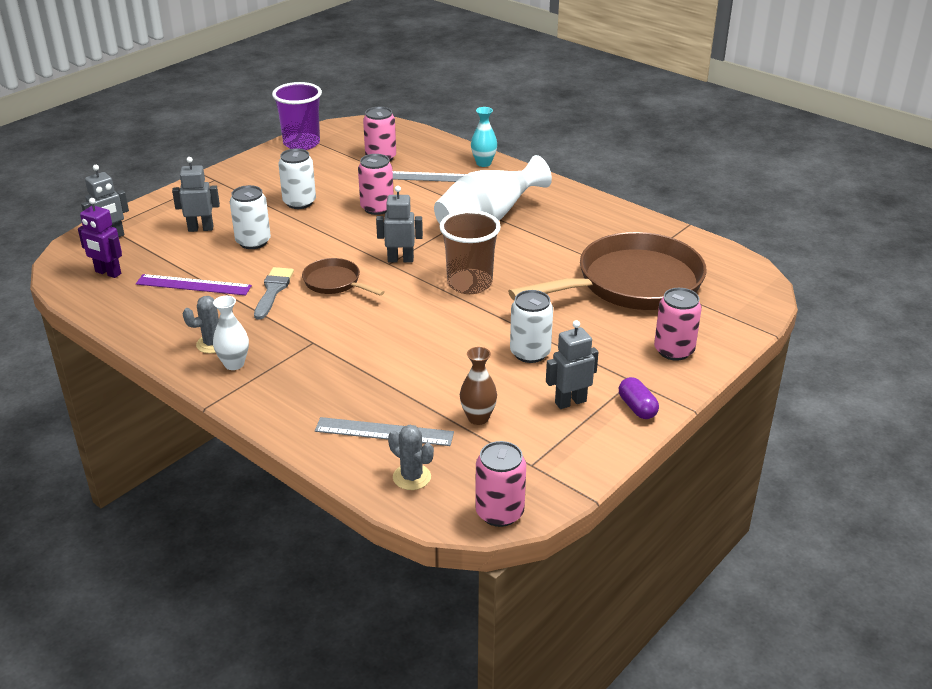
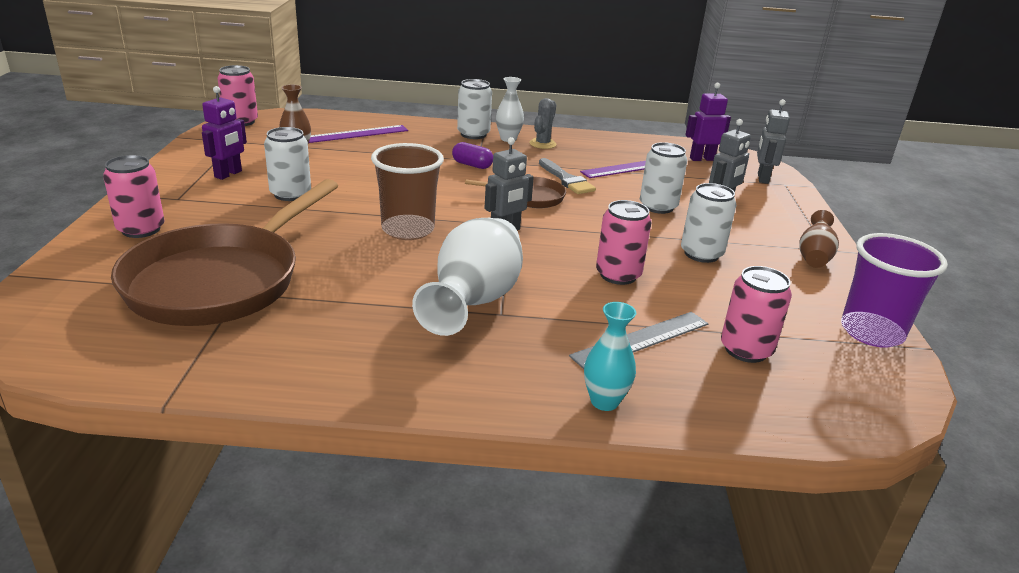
camera: 140 degrees right, 5 degrees down
grey ruler [315,417,454,446] -> purple ruler [309,125,408,143]
grey cactus [388,425,434,490] -> none
grey robot [546,320,598,409] -> purple robot [202,86,247,180]
purple capsule [619,377,659,419] -> purple capsule moved to [452,142,493,169]
none -> white can [457,79,492,139]
none -> brown vase [799,210,839,268]

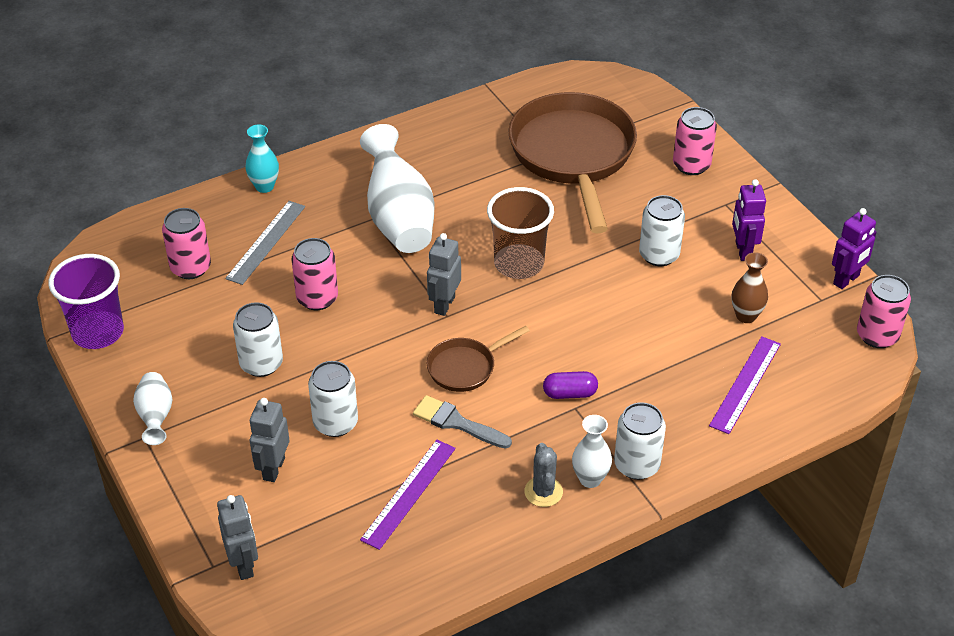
camera: 150 degrees right, 15 degrees up
purple robot [685,83,731,161] -> purple robot moved to [832,208,877,289]
brown vase [799,210,839,268] -> white vase [133,372,172,445]

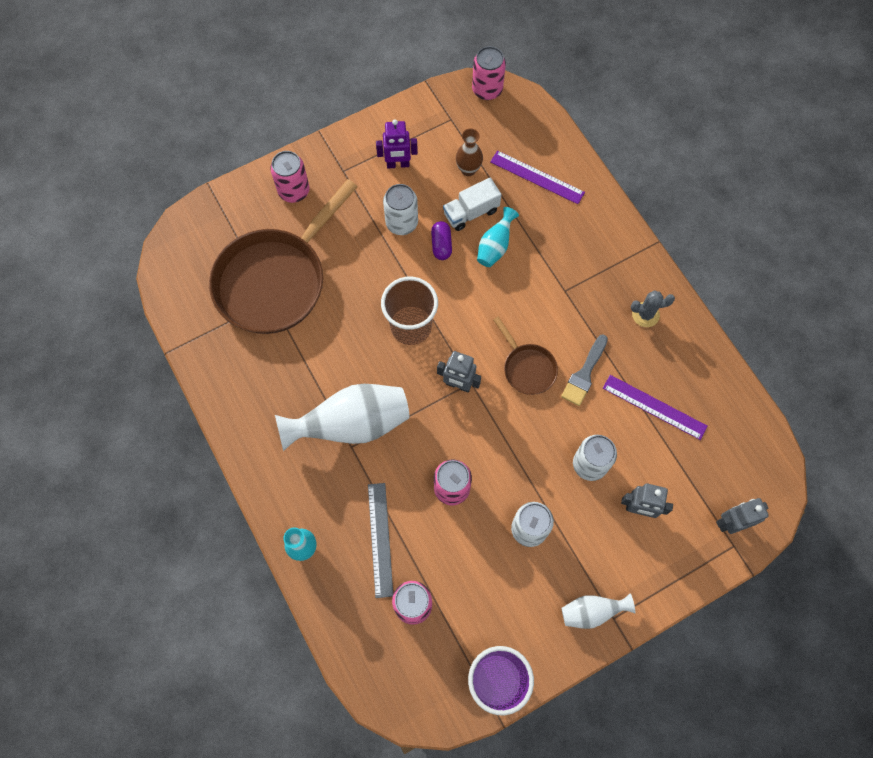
camera: 90 degrees left, 25 degrees up
grey ruler [225,201,305,285] -> grey ruler turned 60 degrees clockwise [368,483,393,598]
brown pan [508,92,637,234] -> brown pan turned 45 degrees counterclockwise [209,179,358,334]
purple capsule [543,371,598,399] -> purple capsule moved to [431,221,452,260]
white vase [572,415,612,488] -> none
white can [614,402,666,480] -> none
purple robot [832,208,877,289] -> none
none -> white truck [443,178,502,231]
none -> turquoise vase [477,207,519,267]

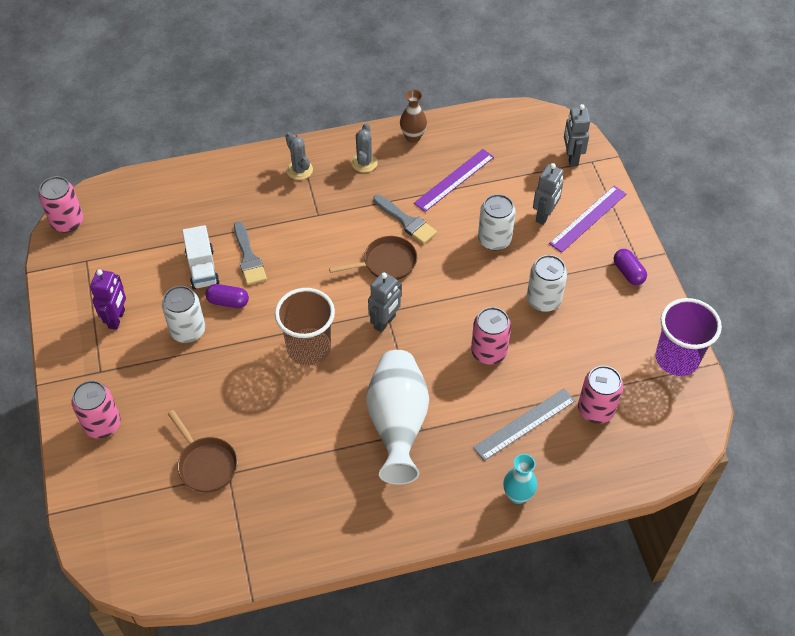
camera: 75 degrees left, 15 degrees down
brown pan [209,179,358,334] -> brown pan [168,410,238,493], size x0.46
grey ruler [368,483,393,598] -> grey ruler turned 45 degrees counterclockwise [473,389,575,461]
brown vase [456,129,483,176] -> brown vase moved to [400,89,427,143]
turquoise vase [477,207,519,267] -> grey brush [234,222,267,285]
purple ruler [490,150,585,204] -> purple ruler moved to [549,186,626,253]
white vase [562,593,635,629] -> purple capsule [614,249,647,285]
none -> grey cactus [286,132,313,180]

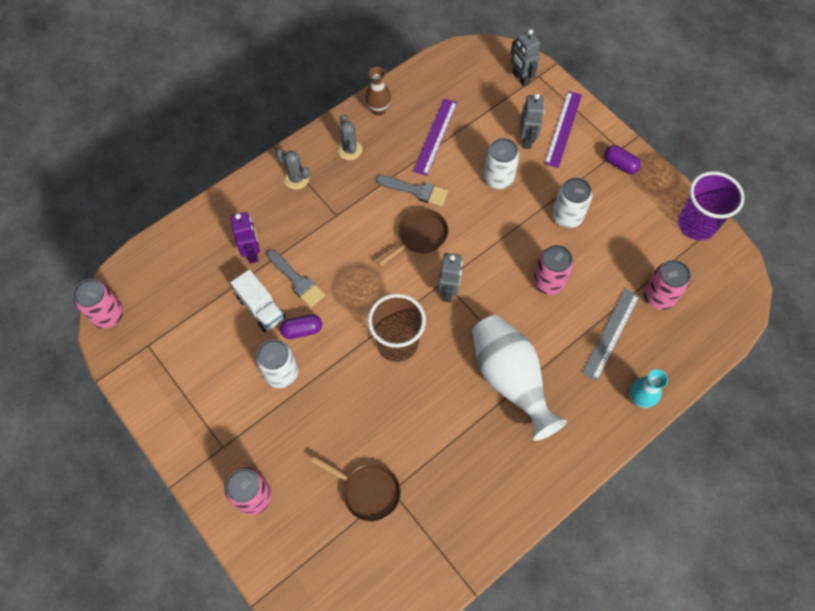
camera: 25 degrees left, 10 degrees up
purple robot [90,269,126,330] -> purple robot moved to [230,212,260,263]

